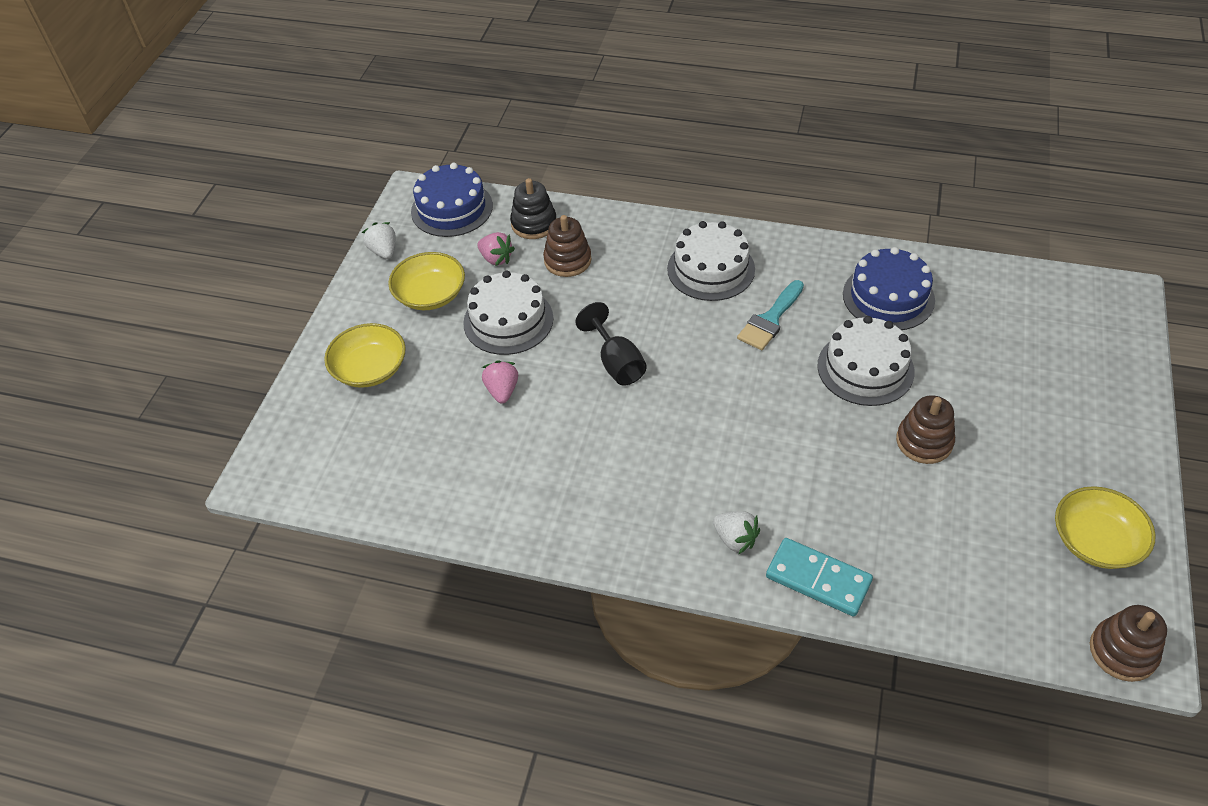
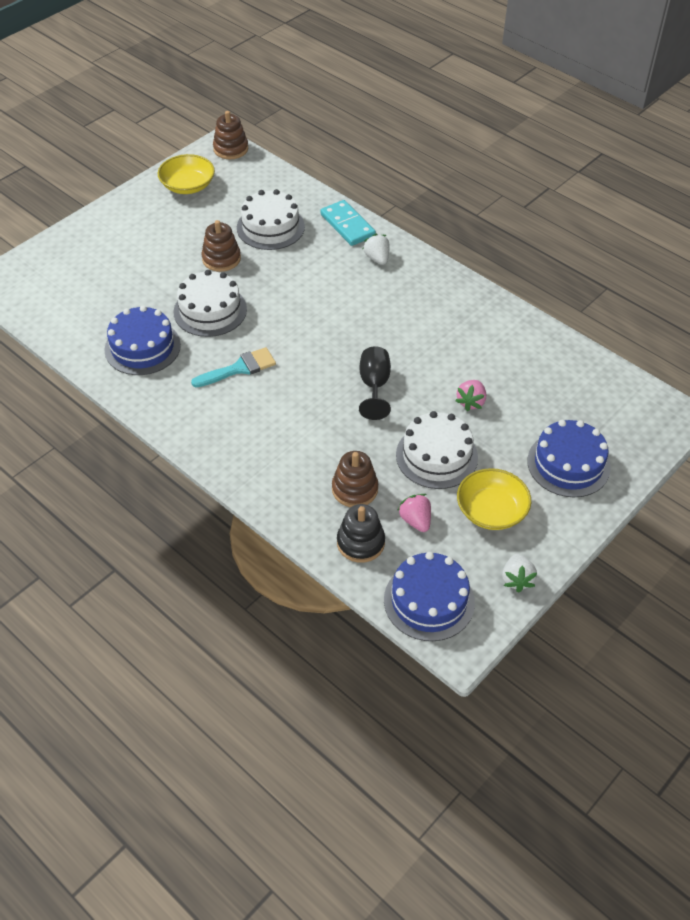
camera: 155 degrees left, 0 degrees up
yellow bowl [324,323,406,388] -> blue cake [527,420,611,497]
white cake [667,221,755,301] -> white cake moved to [237,189,305,250]

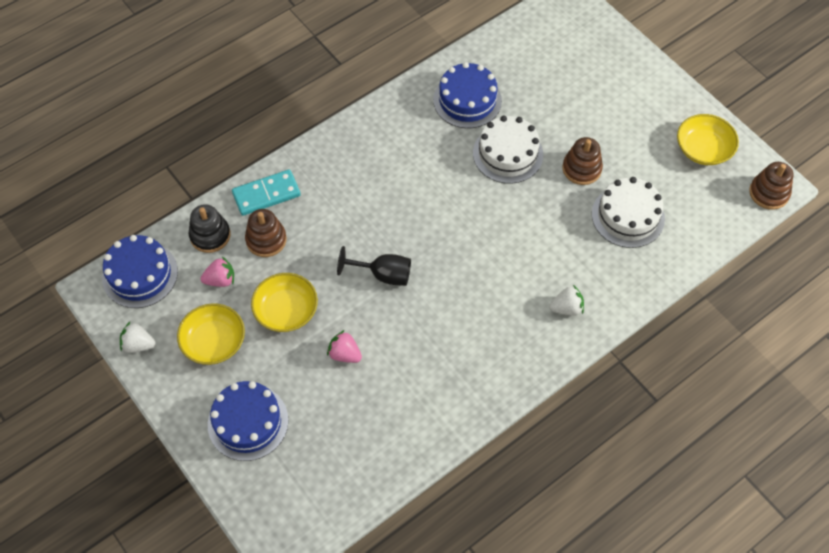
camera: 100 degrees right, 10 degrees up
turquoise brush [191,347,276,387] -> none
turquoise domino [320,200,376,246] -> turquoise domino moved to [232,169,301,216]
white cake [396,411,478,489] -> yellow bowl [251,273,318,332]

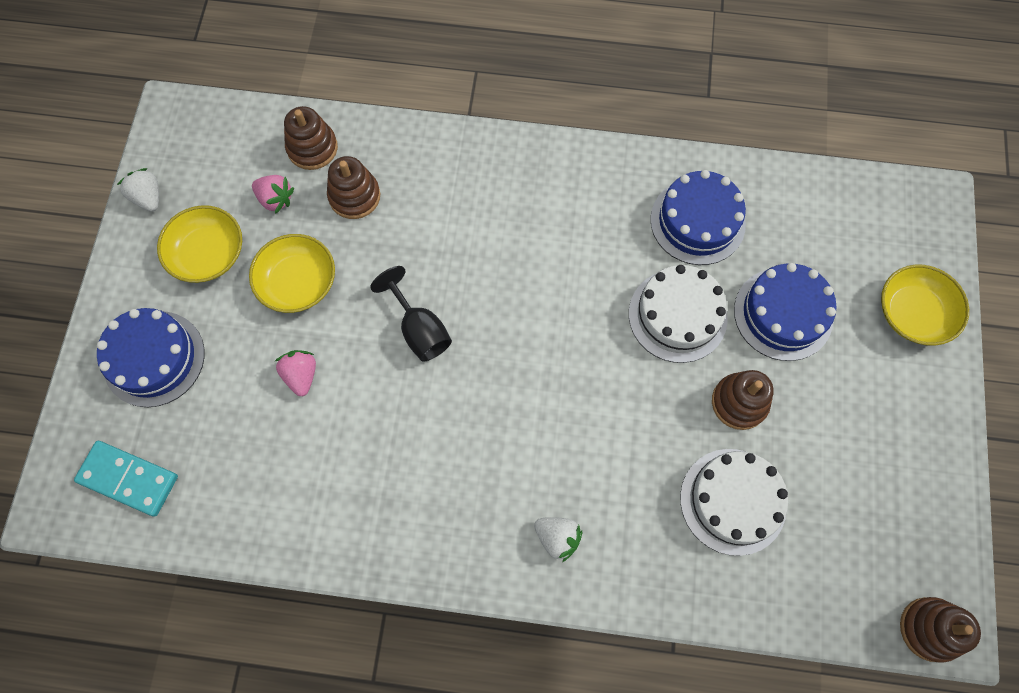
camera: 45 degrees right, 10 degrees up
blue cake [102,235,178,308] -> blue cake moved to [734,263,837,361]
black stacking toy [188,204,230,253] -> brown stacking toy [284,106,338,170]
turquoise domino [232,169,301,216] -> turquoise domino moved to [74,441,178,517]
yellow bowl [677,114,739,165] -> yellow bowl moved to [881,265,969,346]

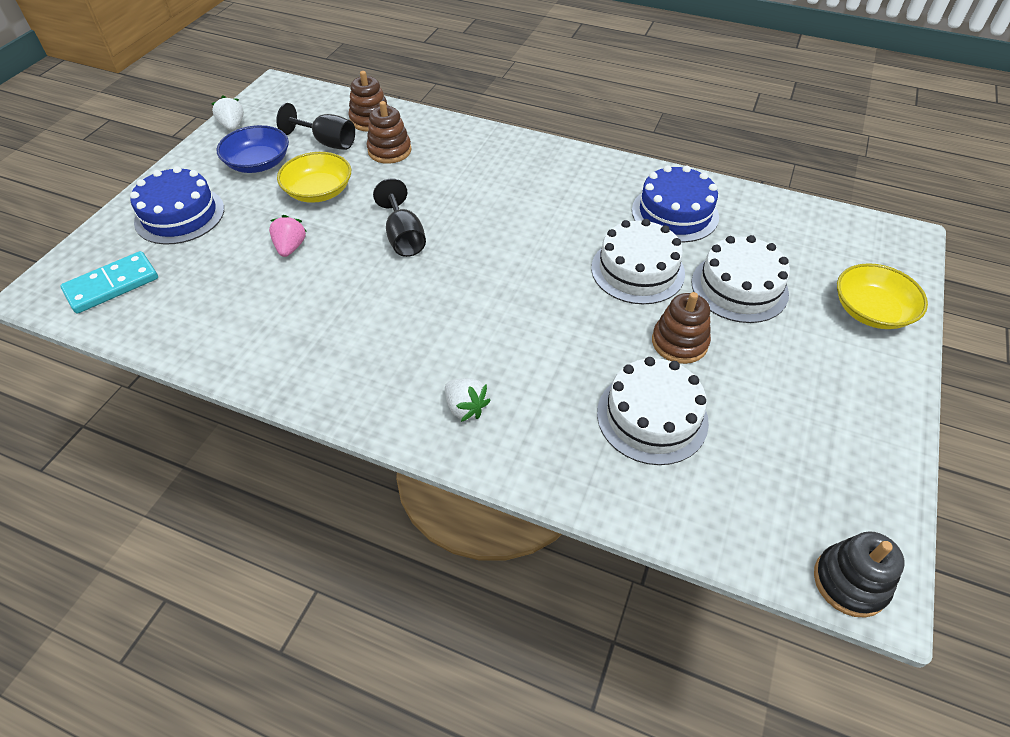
camera: 15 degrees right, 20 degrees down
turquoise domino [74,441,178,517] -> turquoise domino turned 75 degrees counterclockwise [60,251,158,314]
yellow bowl [157,205,242,283] -> blue bowl [217,125,289,173]
pink strawberry [252,175,294,214] -> black goblet [276,103,355,150]
blue cake [734,263,837,361] -> white cake [691,235,790,323]
brown stacking toy [900,597,981,663] -> black stacking toy [814,531,905,618]

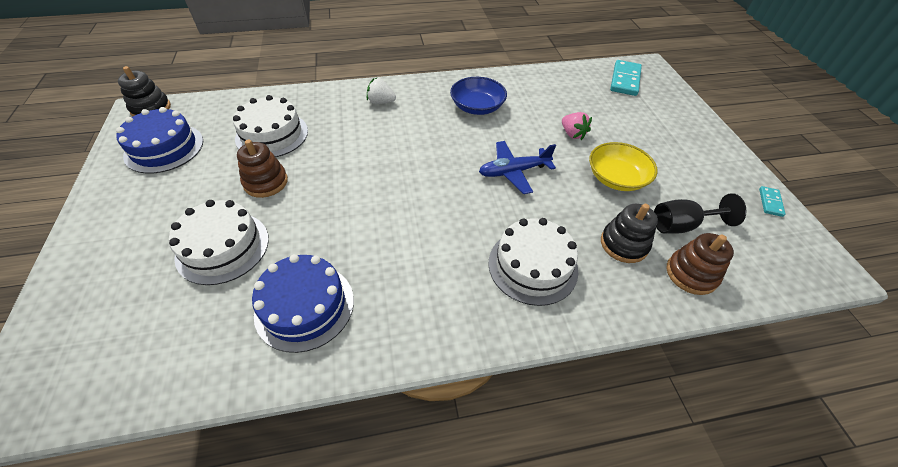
camera: 145 degrees right, 0 degrees up
blue cake [130,166,224,245] -> blue cake moved to [116,107,203,174]
white strawberry [211,96,244,131] -> turquoise domino [759,186,785,217]
blue bowl [217,125,289,173] -> blue bowl moved to [450,77,507,115]
brown stacking toy [367,101,411,164] -> black stacking toy [601,204,658,263]
black goblet [373,178,426,257] -> blue plane [479,141,556,194]
white cake [591,219,685,304] -> white cake moved to [488,218,578,306]
yellow bowl [837,263,928,329] -> none

